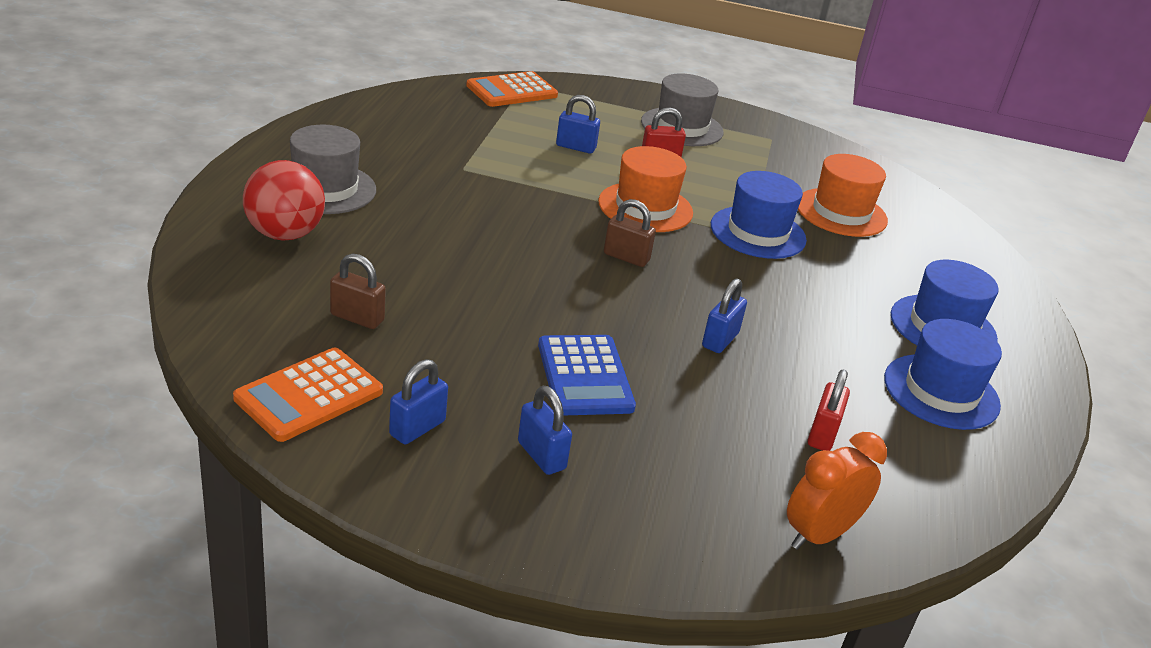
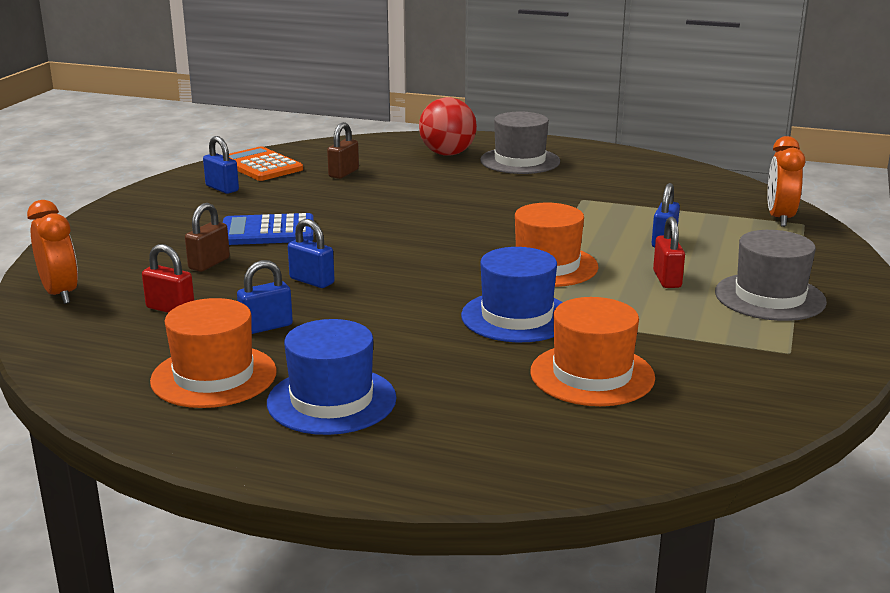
camera: 100 degrees right, 10 degrees down
orange calculator [466,71,558,107] -> orange clock [767,136,805,227]
blue padlock [518,386,572,475] -> blue padlock moved to [237,260,293,334]
brown padlock [604,199,656,267] -> brown padlock moved to [185,203,230,272]
blue hat [884,319,1002,430] -> orange hat [150,298,277,408]

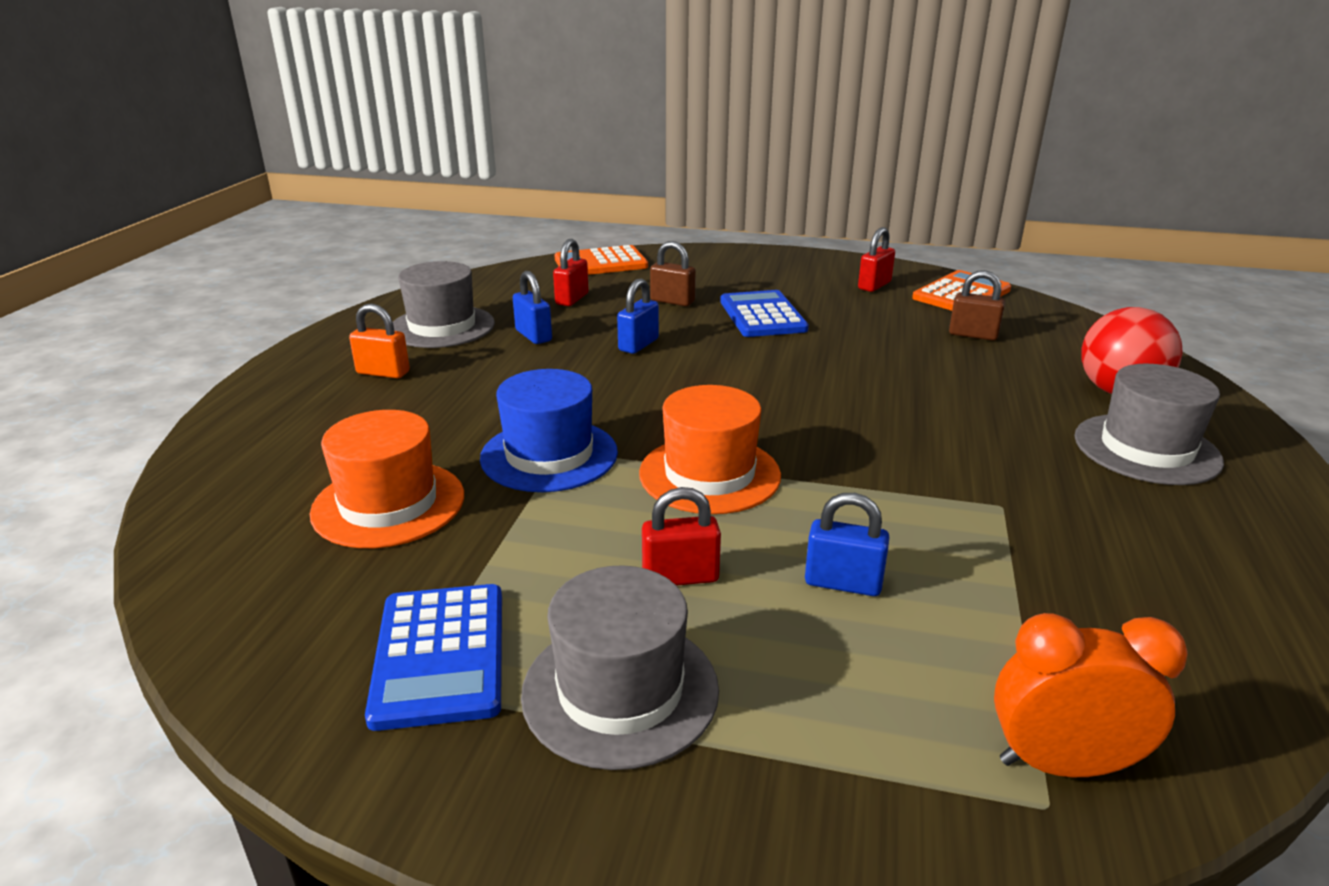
camera: 85 degrees right, 5 degrees up
orange clock [27,200,78,304] -> orange calculator [555,245,648,275]
orange hat [150,298,277,408] -> grey hat [393,261,495,348]
blue padlock [203,136,239,194] -> red padlock [858,227,895,292]
blue hat [267,319,397,435] -> orange padlock [349,303,410,379]
none -> blue calculator [365,584,502,731]

